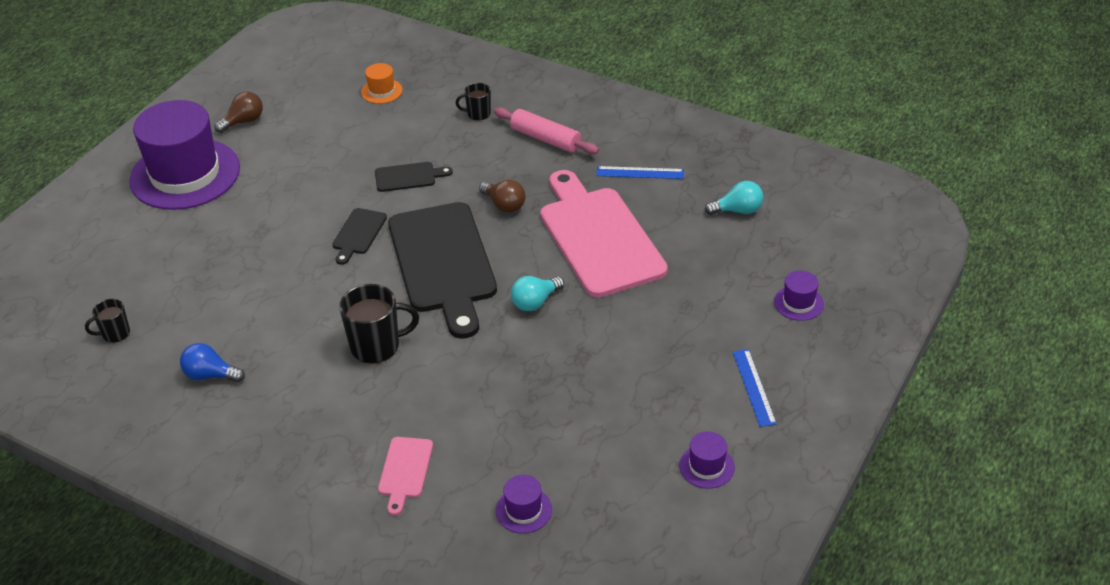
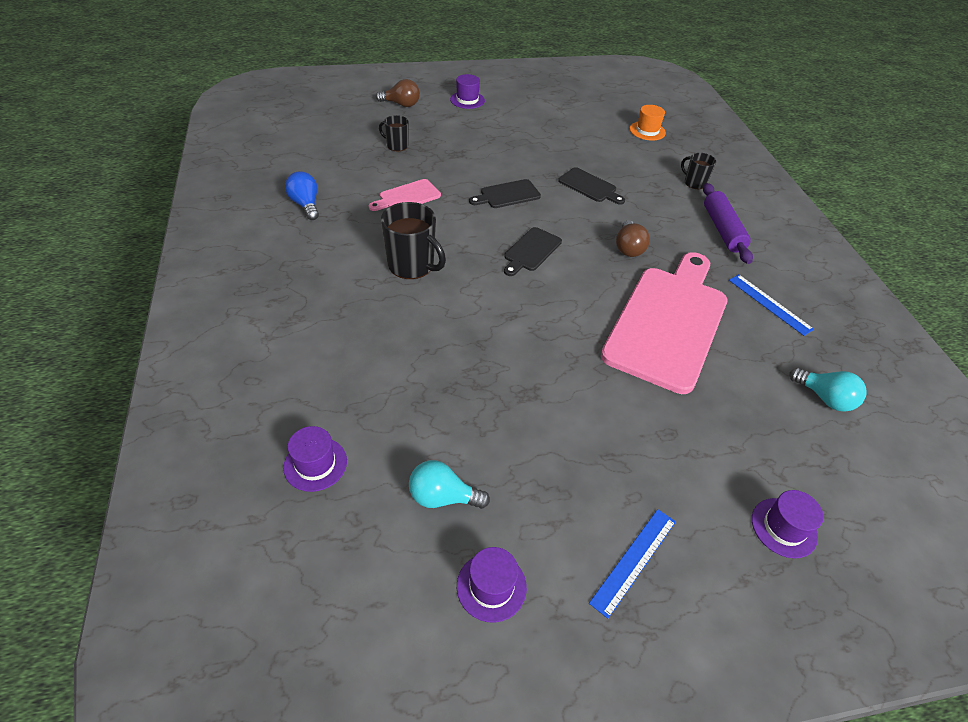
camera: 45 degrees right, 5 degrees up
black mug [85,299,130,343] -> black mug moved to [379,115,409,151]
purple hat [129,100,240,210] -> purple hat [450,74,485,109], size x0.40
brown light bulb [215,92,263,133] -> brown light bulb moved to [376,79,420,107]
pink cutting board [378,437,433,515] -> pink cutting board moved to [369,179,441,211]
black cutting board [388,202,497,339] -> black cutting board [504,227,562,276], size x0.44
pink rolling pin [494,107,599,154] -> purple rolling pin [703,183,753,264]
turquoise light bulb [511,276,564,311] -> turquoise light bulb moved to [409,460,490,509]

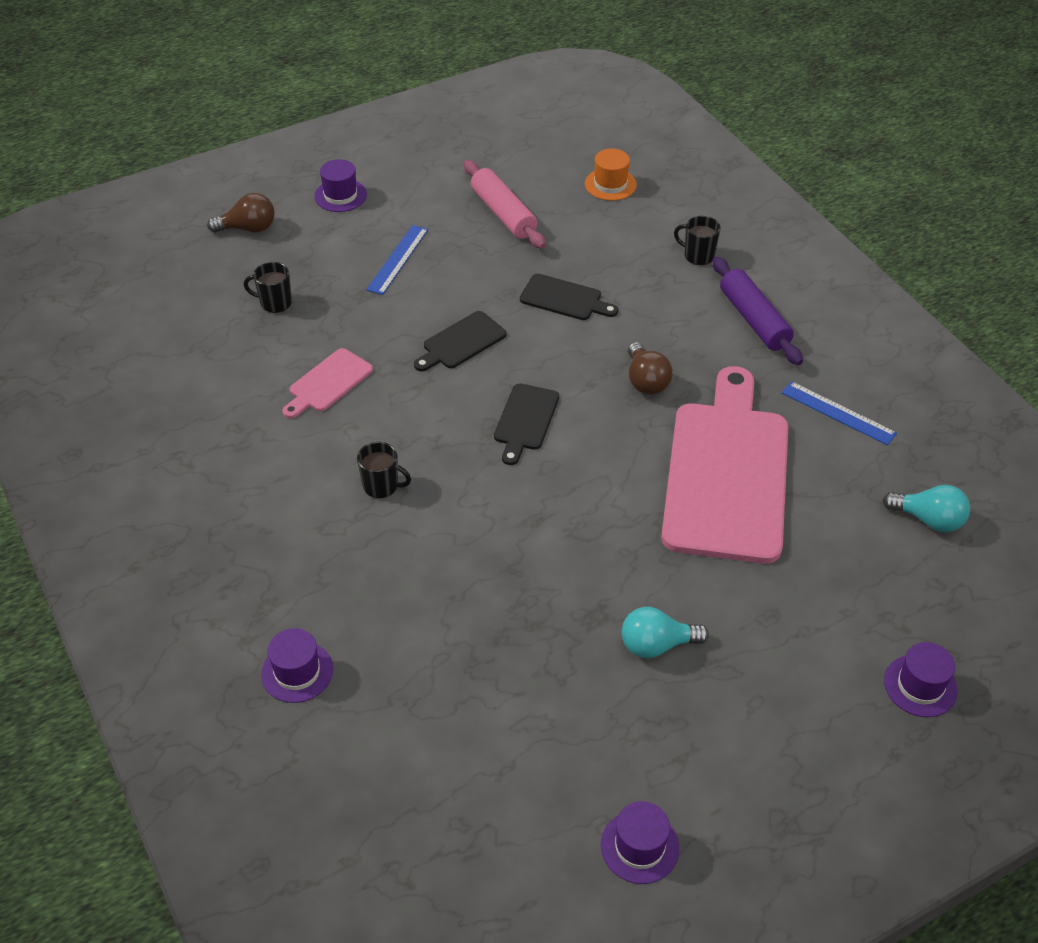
camera: 15 degrees left, 0 degrees up
purple hat [283,426,347,492] -> purple hat moved to [261,628,333,703]
blue light bulb [285,171,319,220] -> none
black mug [381,202,446,279] -> black mug [357,442,411,498], size x0.57
turquoise light bulb [409,460,490,509] -> turquoise light bulb moved to [622,607,709,658]
blue ruler [589,509,676,619] -> blue ruler moved to [366,225,428,295]
none -> pink rolling pin [464,160,546,249]

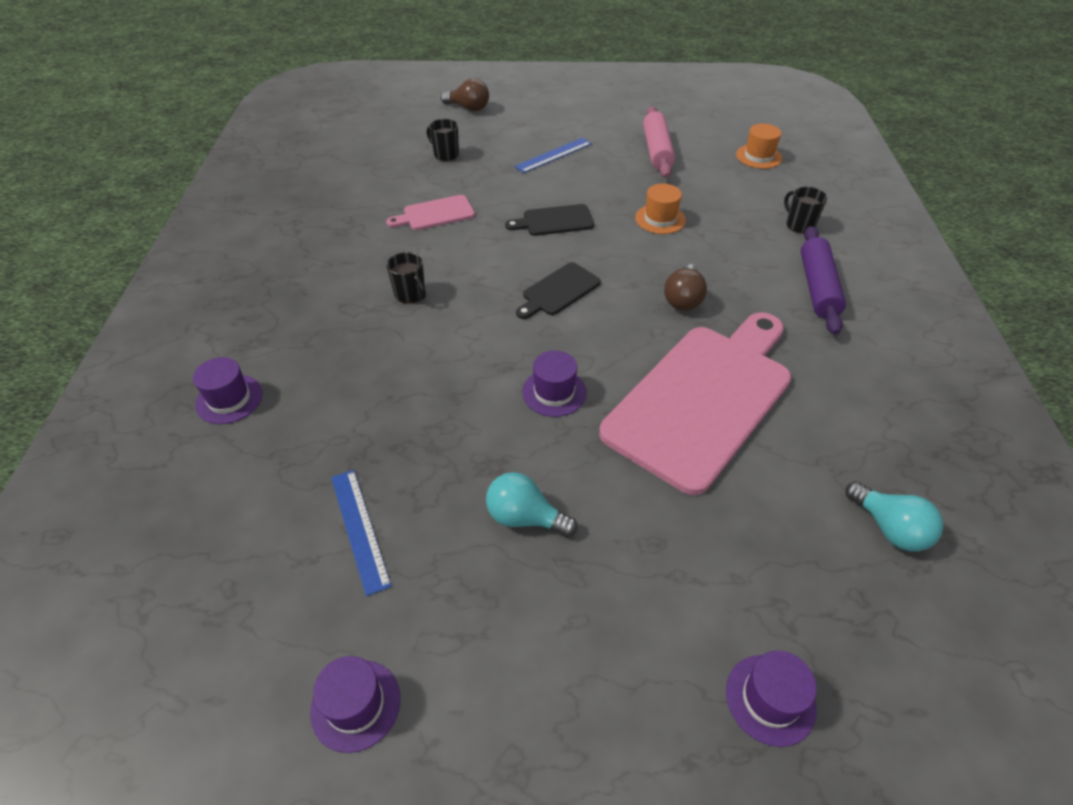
camera: 30 degrees right, 0 degrees up
purple hat [314,159,367,212] -> purple hat moved to [522,351,586,417]
black cutting board [520,274,618,320] -> orange hat [635,184,686,234]
blue ruler [781,381,897,445] -> blue ruler moved to [331,470,392,596]

